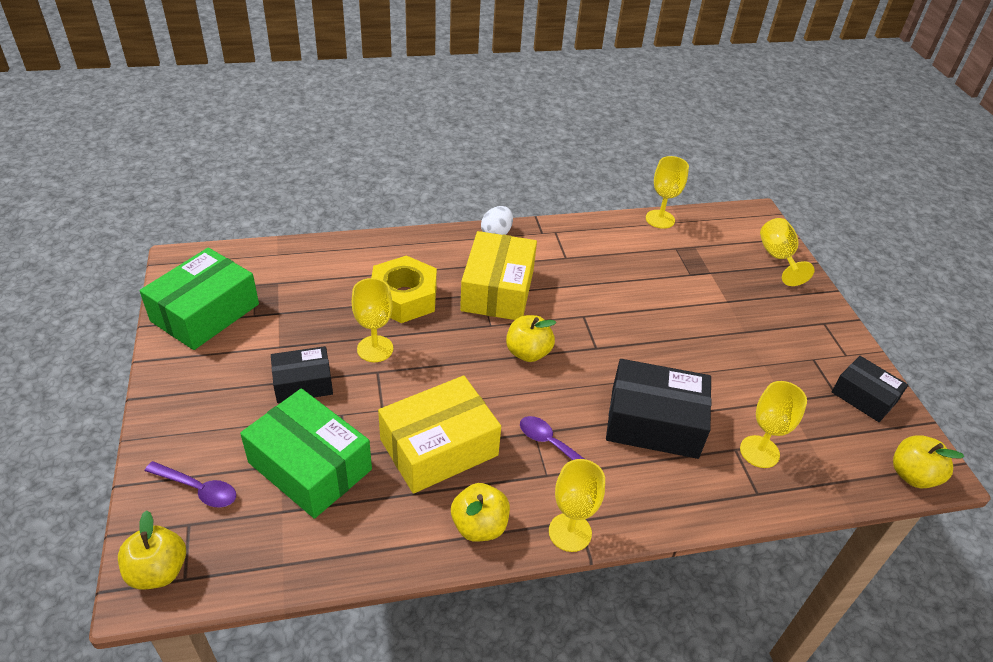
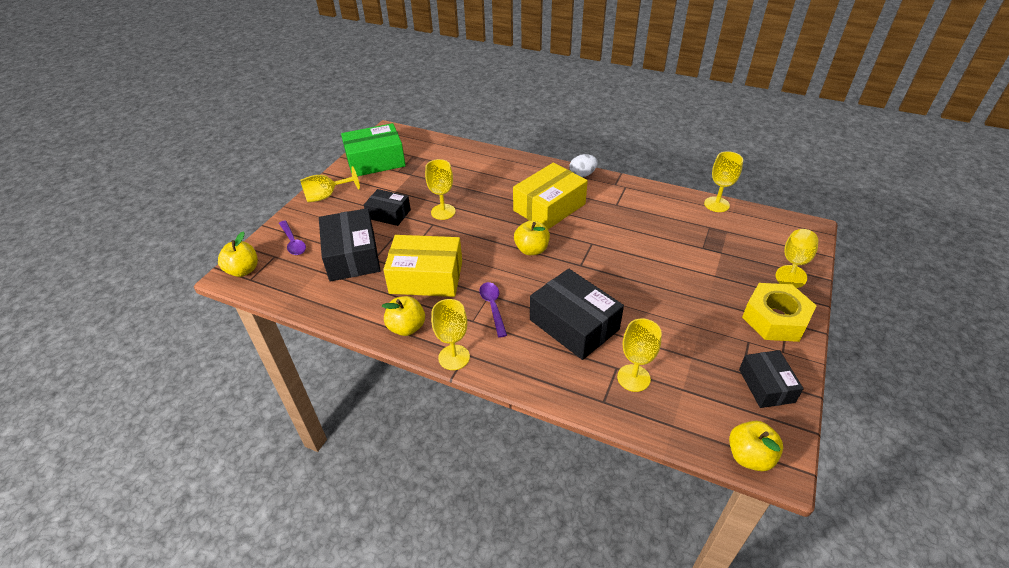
camera: 40 degrees right, 0 degrees up
green box [240,388,372,519] -> black box [319,208,381,281]
yellow nut [371,255,437,323] -> yellow nut moved to [742,283,817,342]
none -> yellow goblet [300,166,360,202]

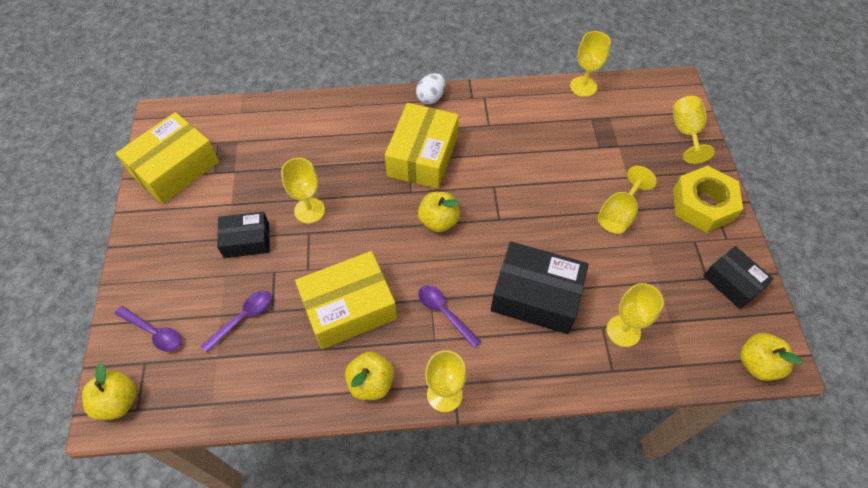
camera: 30 degrees left, 15 degrees up
yellow goblet [300,166,360,202] -> yellow goblet moved to [597,166,657,234]
black box [319,208,381,281] -> purple spoon [201,291,271,353]
green box [341,123,406,176] -> yellow box [116,112,219,204]

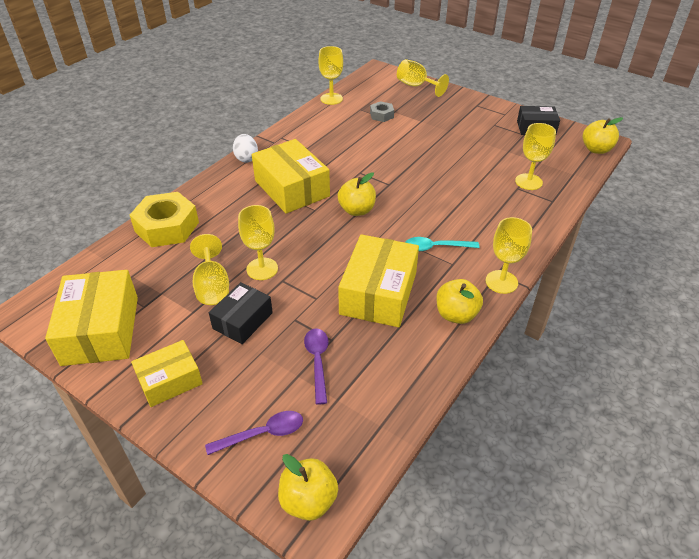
camera: 50 degrees left, 15 degrees down
purple spoon [418,285,481,348] -> turquoise spoon [405,237,479,251]
black box [491,242,589,334] -> none
yellow goblet [597,166,657,234] -> yellow goblet moved to [190,234,229,305]
yellow nut [673,166,743,233] -> yellow nut moved to [130,192,199,247]
none -> yellow box [131,340,203,407]
none -> grey nut [370,101,394,122]

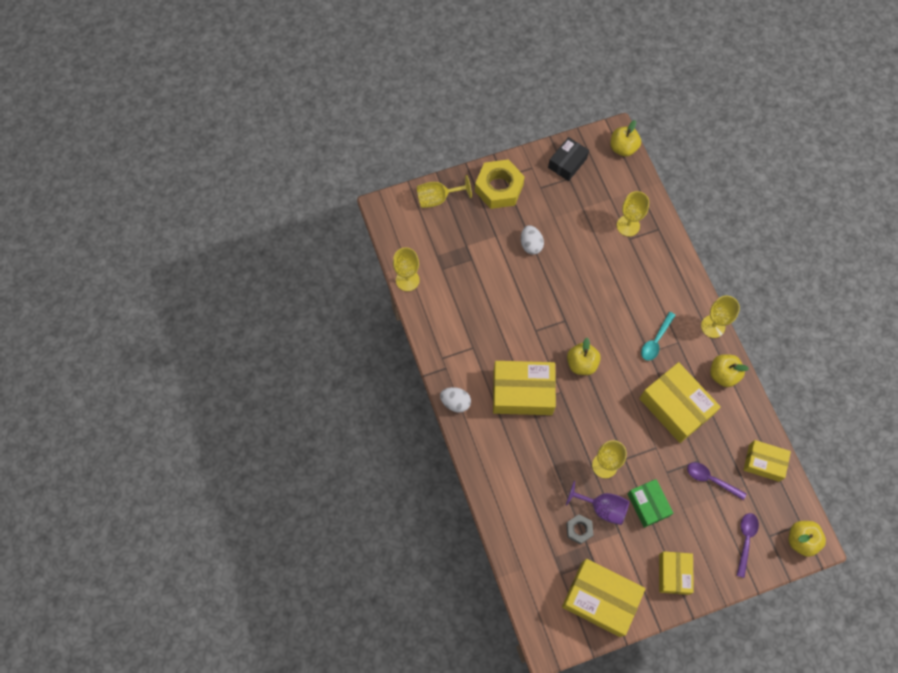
camera: 55 degrees left, 25 degrees up
yellow nut [130,192,199,247] -> yellow nut moved to [475,159,525,209]
yellow goblet [190,234,229,305] -> purple goblet [566,481,629,525]
black box [209,282,273,344] -> green box [627,479,673,528]
grey nut [370,101,394,122] -> grey nut moved to [566,514,593,544]
none -> white egg [521,225,544,254]
none -> yellow box [744,440,791,482]

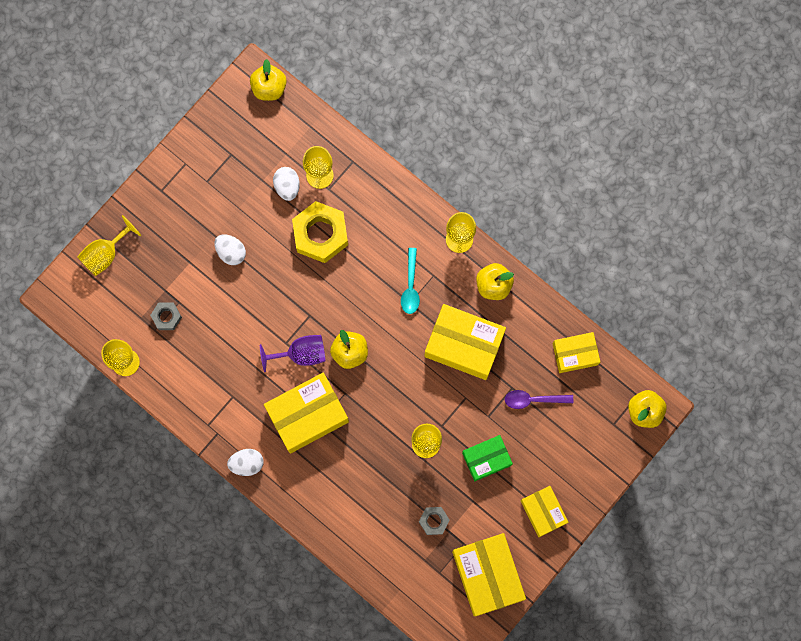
camera: 30 degrees left, 10 degrees up
yellow nut [475,159,525,209] -> yellow nut moved to [292,201,348,263]
black box [548,137,589,181] -> none
yellow box [562,559,645,637] -> yellow box turned 75 degrees clockwise [452,533,526,616]
purple goblet [566,481,629,525] -> purple goblet moved to [260,335,326,372]
green box [627,479,673,528] -> green box turned 60 degrees counterclockwise [462,435,513,481]
purple spoon [737,513,759,578] -> none
none -> grey nut [150,302,182,330]
none -> white egg [273,167,300,201]

